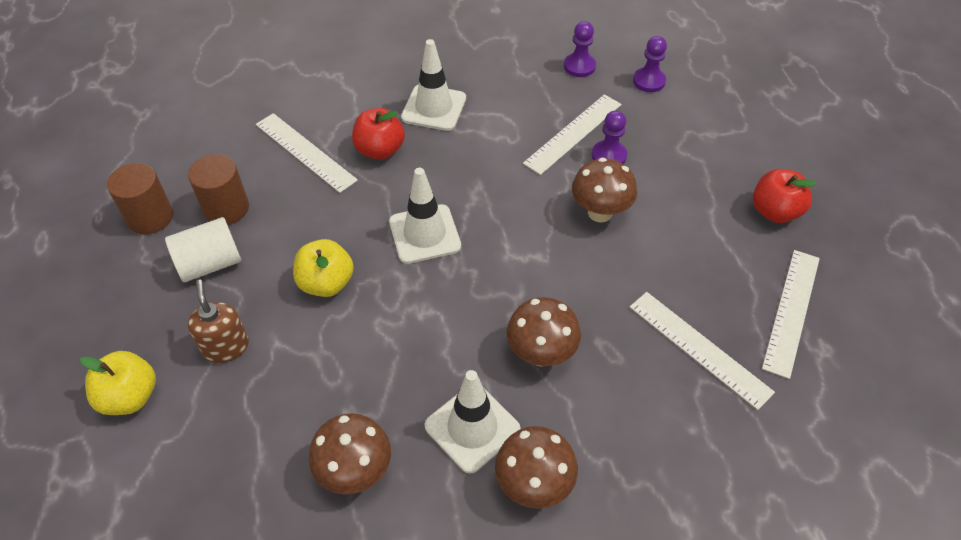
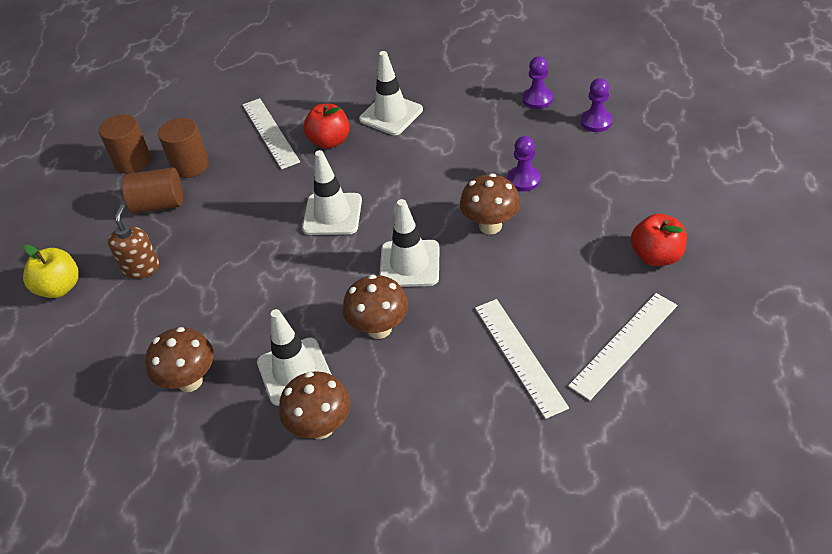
camera: 25 degrees right, 5 degrees down
white cylinder [165,217,241,282] -> brown cylinder [122,167,183,214]
yellow apple [293,239,354,297] -> none
white ruler [523,94,622,175] -> none
none -> white traffic cone [379,199,440,287]

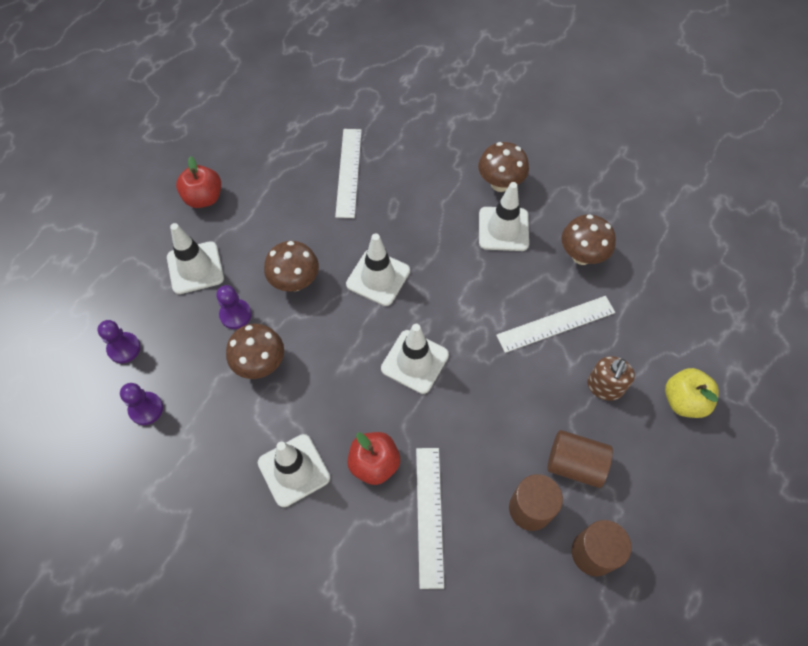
camera: 160 degrees left, 15 degrees up
brown mushroom [343,274,408,339] -> brown mushroom moved to [226,324,284,379]
white ruler [568,293,677,401] -> white ruler moved to [496,296,615,353]
none -> white traffic cone [167,223,224,294]

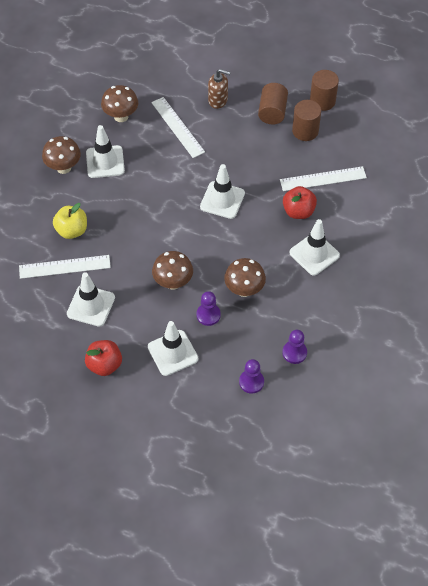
camera: 100 degrees left, 5 degrees down
white traffic cone [346,233,410,306] -> white traffic cone moved to [67,272,115,327]
yellow apple [665,368,719,418] -> yellow apple moved to [53,203,87,239]

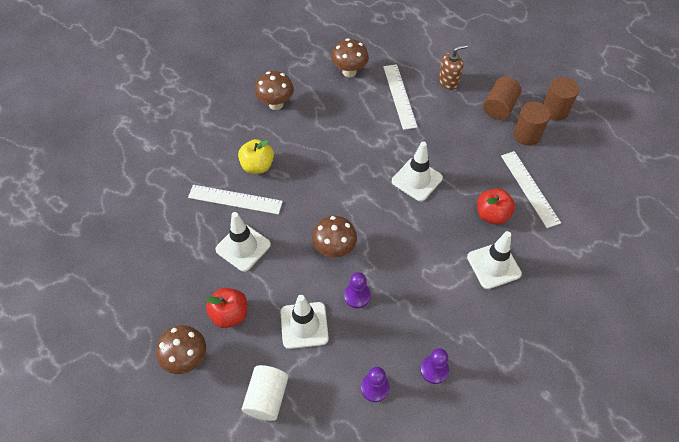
camera: 20 degrees right, 0 degrees up
white traffic cone [86,125,125,178] -> none
brown soap dispenser [208,69,231,109] -> brown soap dispenser turned 60 degrees counterclockwise [439,45,467,90]
brown mushroom [224,258,266,297] -> brown mushroom moved to [156,325,206,374]
white ruler [280,166,367,191] -> white ruler turned 60 degrees clockwise [501,151,561,228]
none -> white cylinder [242,365,288,421]

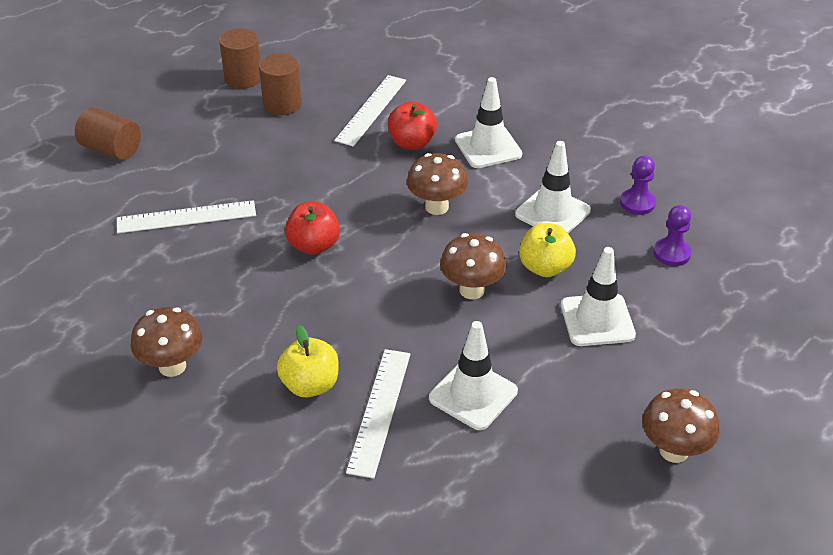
camera: 90 degrees left, 15 degrees down
red apple [206,288,247,328] -> red apple moved to [285,202,340,255]
white cylinder [242,365,288,421] -> none
brown mushroom [331,38,369,77] -> brown mushroom moved to [407,153,468,215]
purple pawn [344,272,371,308] -> yellow apple [519,223,576,277]
white traffic cone [392,141,443,201] -> white traffic cone moved to [515,141,591,233]
brown soap dispenser [439,45,467,90] -> none
brown cylinder [483,77,521,120] -> brown cylinder moved to [75,107,141,160]
white ruler [501,151,561,228] -> white ruler turned 45 degrees counterclockwise [334,75,406,147]

